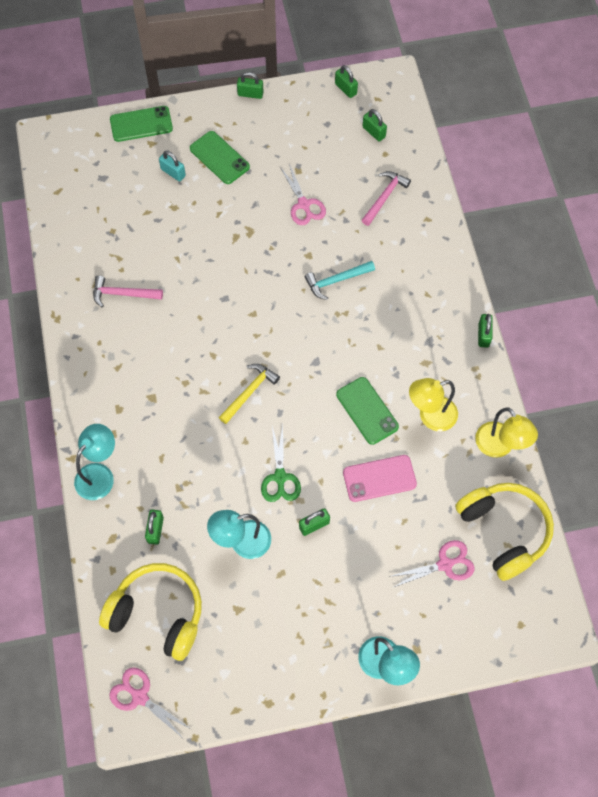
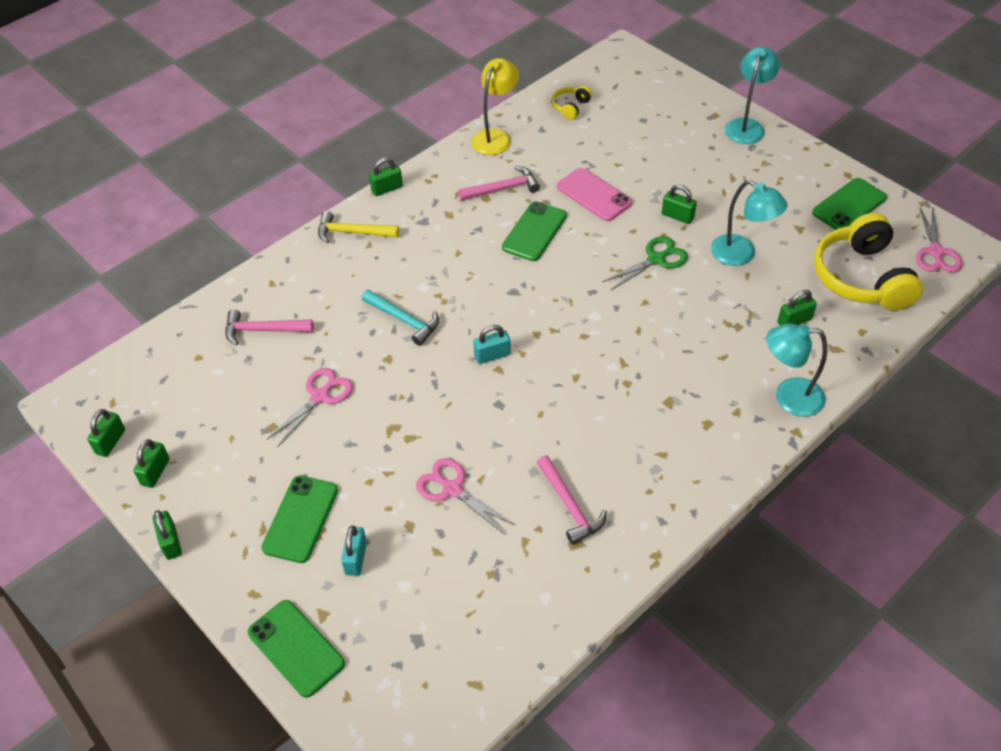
camera: 120 degrees left, 15 degrees down
yellow hammer [219,364,280,424] -> yellow hammer moved to [318,211,399,243]
green padlock [363,109,387,142] -> green padlock moved to [133,439,170,488]
pink scissors [388,540,474,588] -> pink scissors moved to [416,458,514,535]
yellow lamp [409,378,458,431] -> pink hammer [458,166,540,201]
yellow headphones [455,483,554,581] -> yellow headphones [551,86,592,120], size x0.45
none -> turquoise padlock [473,325,511,364]
none -> green phone [812,178,887,230]

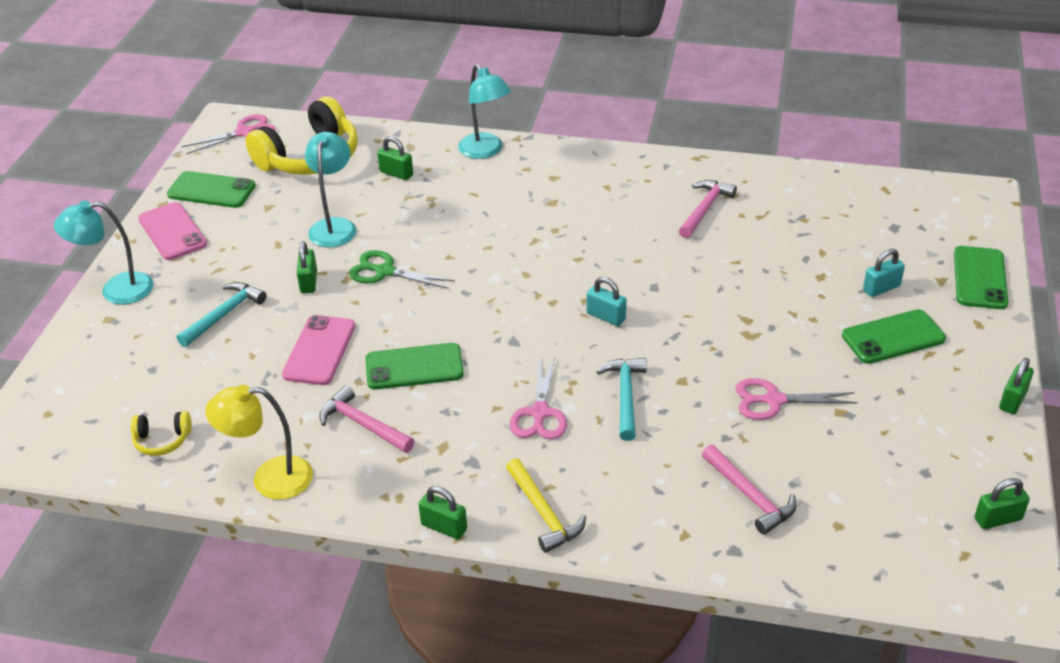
camera: 125 degrees left, 10 degrees down
green padlock [133,439,170,488] -> none
pink scissors [416,458,514,535] -> pink scissors moved to [510,355,567,440]
none -> pink phone [138,202,207,260]
none -> turquoise hammer [177,282,267,347]

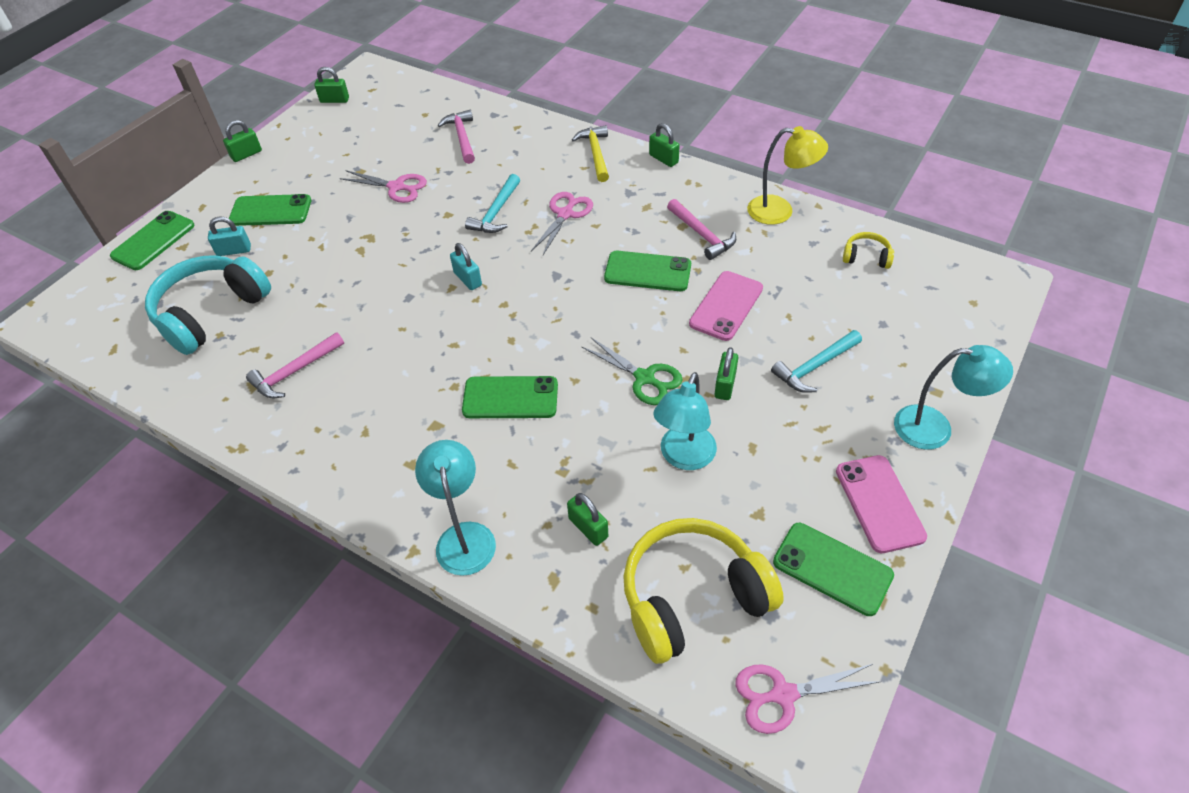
camera: 160 degrees left, 10 degrees up
none -> turquoise headphones [145,255,271,355]
none -> green phone [462,376,558,418]

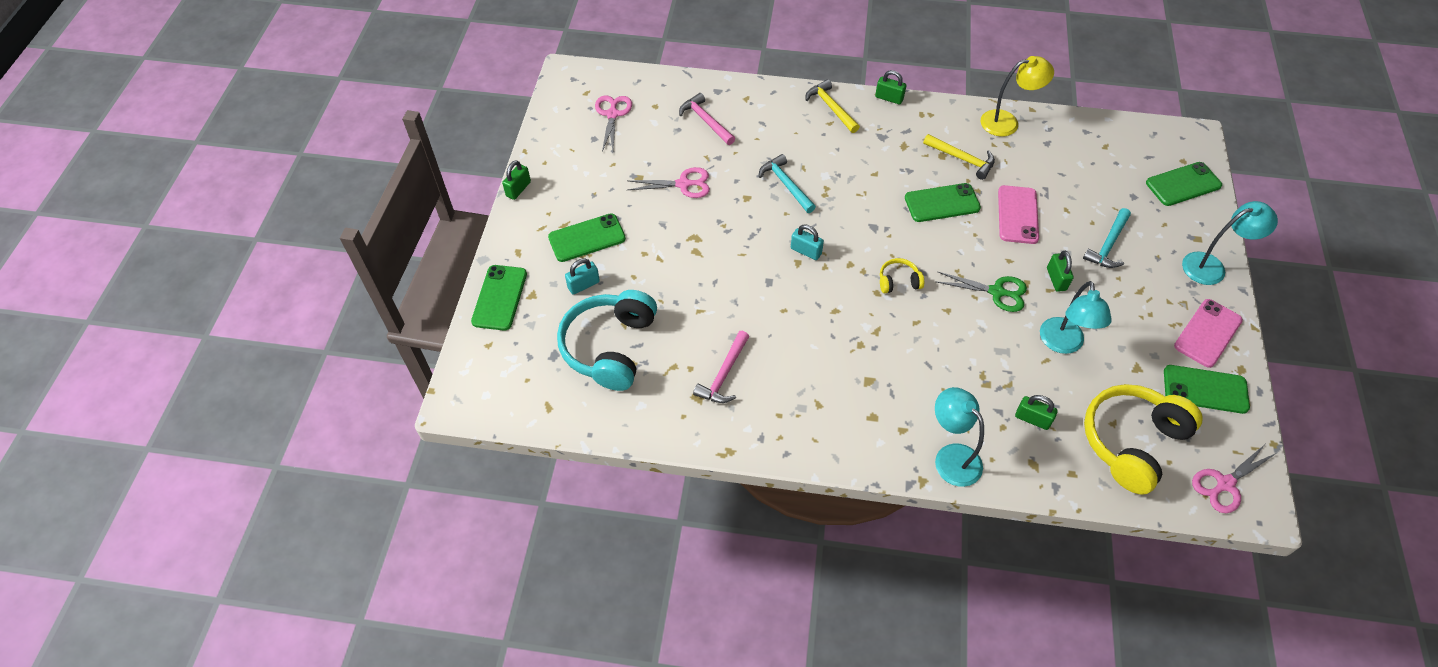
camera: 25 degrees left, 5 degrees up
green padlock [314,67,349,103] -> none
green phone [462,376,558,418] -> green phone moved to [1146,162,1222,206]
turquoise hammer [465,174,520,233] -> turquoise hammer turned 150 degrees clockwise [759,154,816,213]
pink scissors [531,192,593,255] -> pink scissors moved to [595,95,632,152]
pink hammer [667,199,736,260] -> yellow hammer [923,134,995,180]
pink phone [836,455,927,553] -> pink phone turned 75 degrees clockwise [1174,299,1243,368]
yellow headphones [843,232,894,269] -> yellow headphones moved to [880,258,924,293]

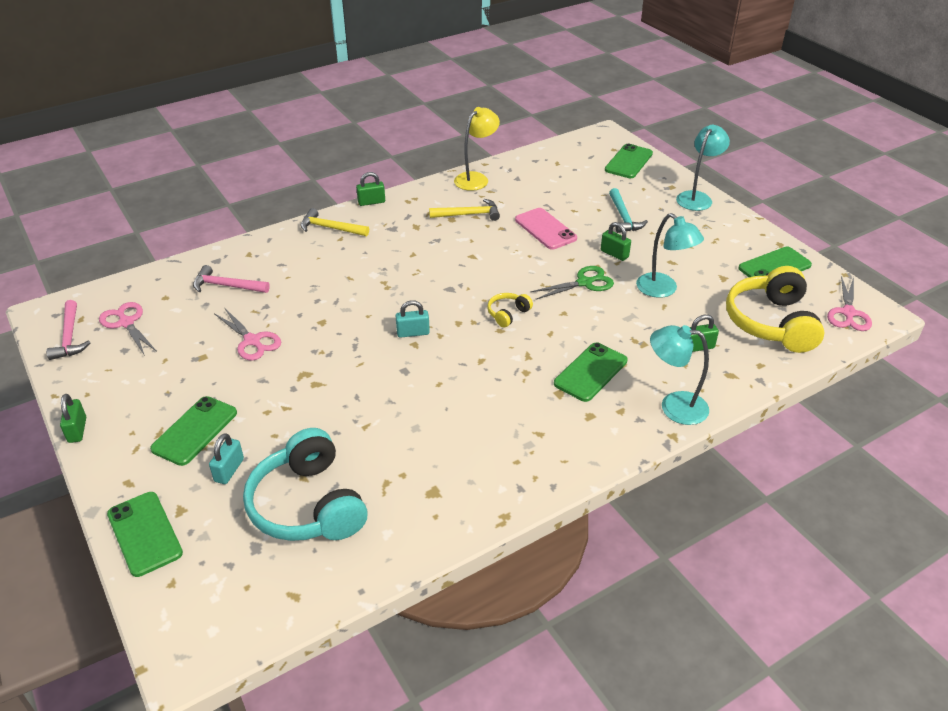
camera: 40 degrees left, 15 degrees down
pink scissors [627,167,710,198] -> pink scissors turned 90 degrees clockwise [215,308,281,360]
pink hammer [693,331,749,403] -> pink hammer moved to [46,300,91,360]
turquoise hammer [759,154,816,213] -> none
green phone [905,183,981,222] -> green phone moved to [554,343,628,402]
pink phone [1174,299,1243,368] -> none

